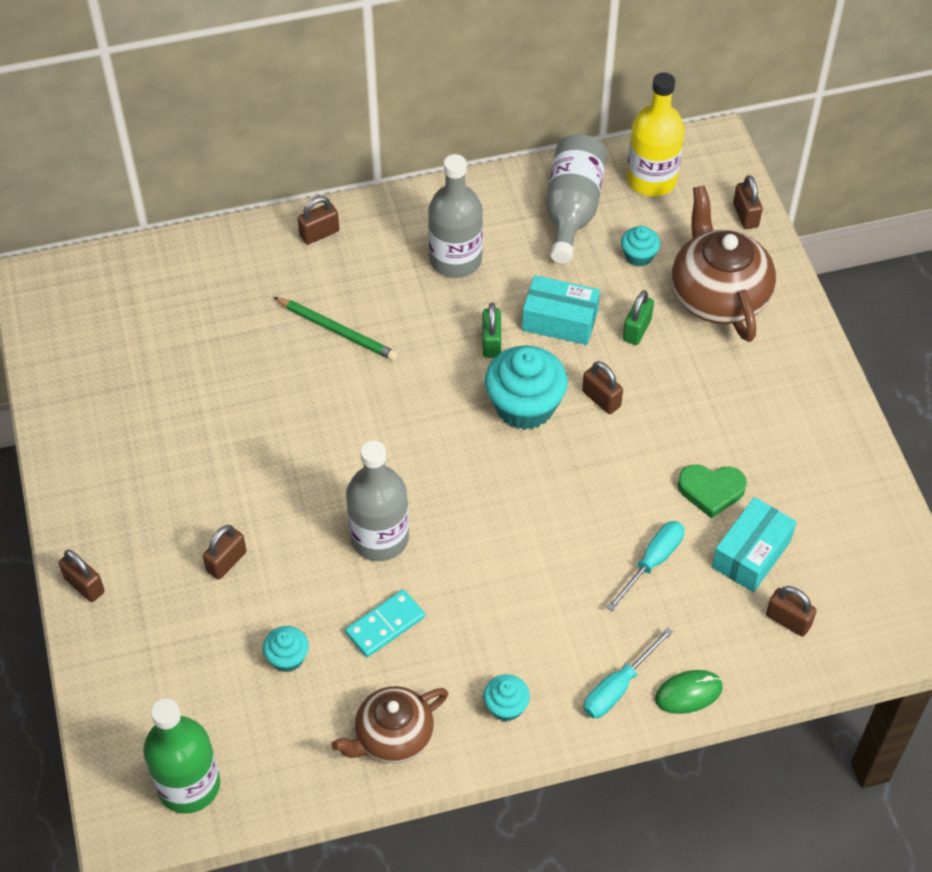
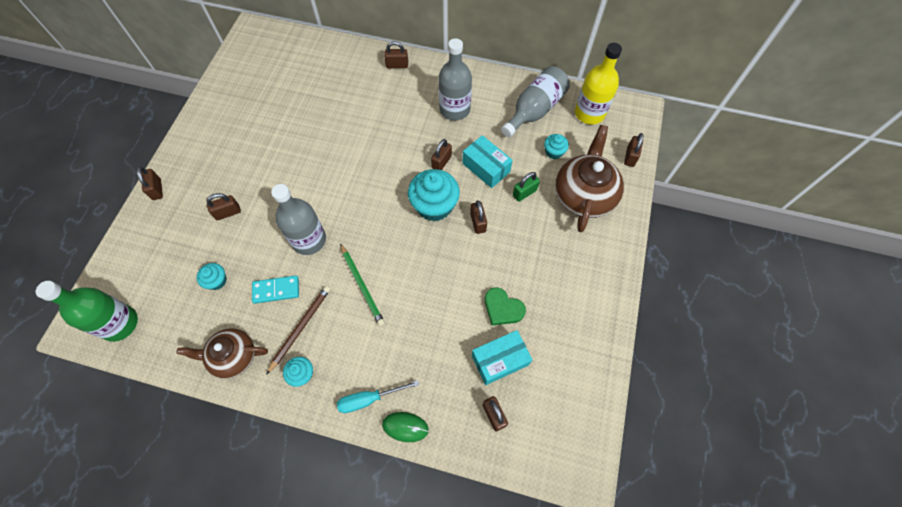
camera: 30 degrees right, 10 degrees up
green pencil [274,297,398,361] -> green pencil moved to [340,243,385,326]
green padlock [482,303,501,358] -> brown padlock [431,139,452,170]
turquoise screwdriver [606,521,684,611] -> none
none -> brown pencil [266,286,330,375]

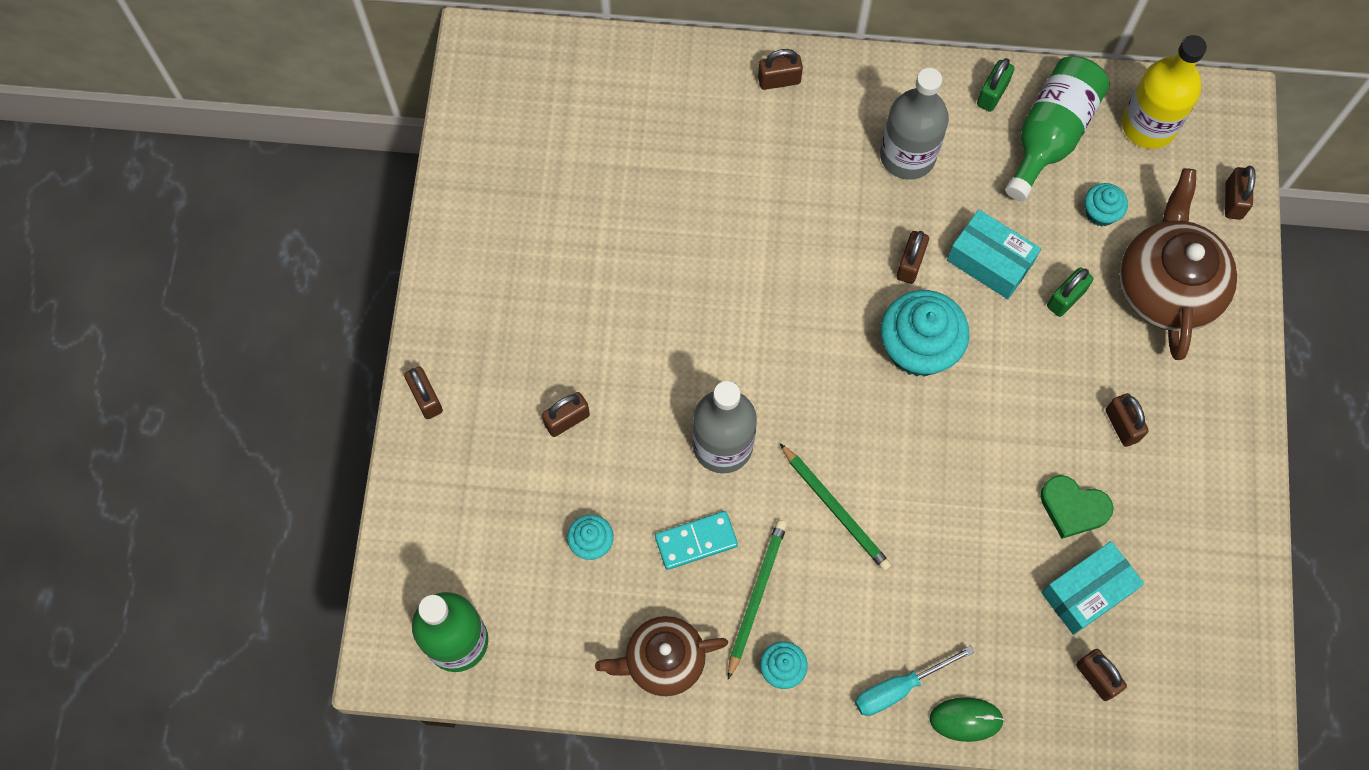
camera: 10 degrees left, 5 degrees up
brown pencil [266,286,330,375] -> green pencil [728,520,787,679]
brown padlock [470,200,487,234] -> brown padlock moved to [1106,393,1149,447]
grey bottle [501,66,570,137] -> green bottle [1005,56,1110,201]
none -> green padlock [977,58,1014,112]

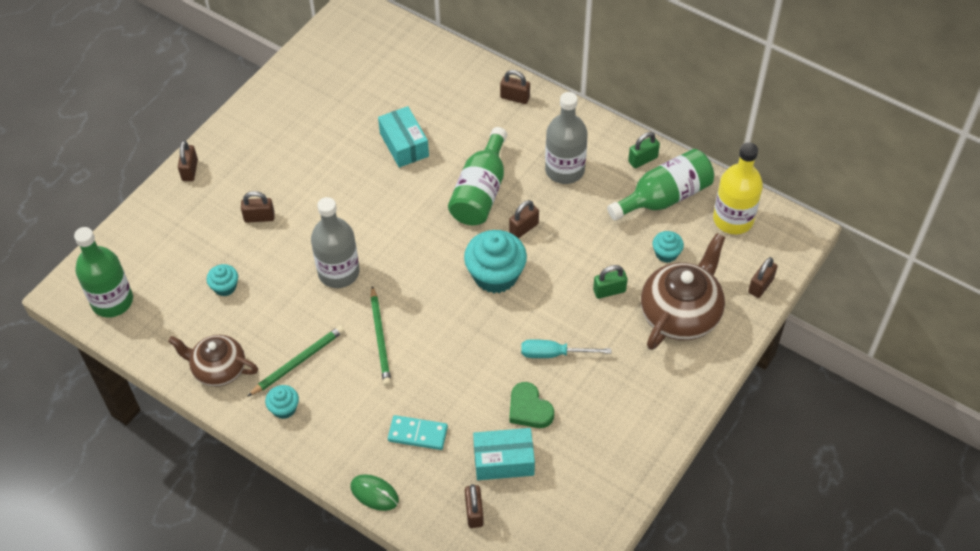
camera: 30 degrees right, 15 degrees down
turquoise domino [655,511,738,570] -> turquoise domino moved to [388,415,448,450]
turquoise screwdriver [855,646,974,716] -> turquoise screwdriver moved to [521,339,611,358]
turquoise box [947,210,1041,299] -> turquoise box moved to [378,106,429,168]
brown padlock [1106,393,1149,447] -> none
none -> green bottle [448,127,507,225]

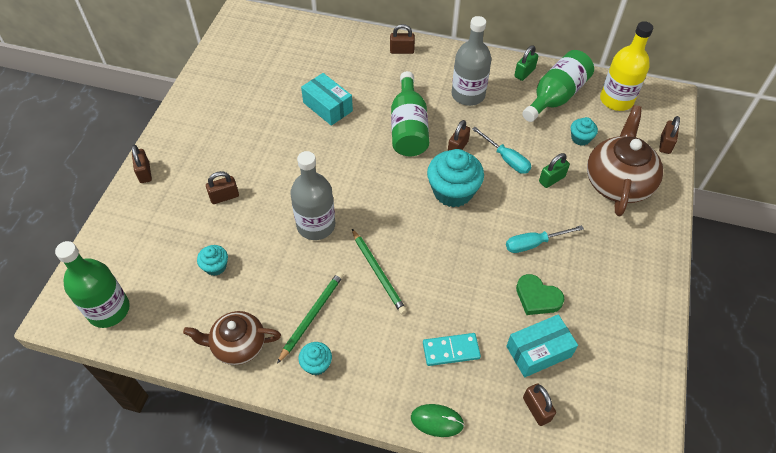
camera: 20 degrees left, 0 degrees up
none -> turquoise screwdriver [472,127,531,174]

